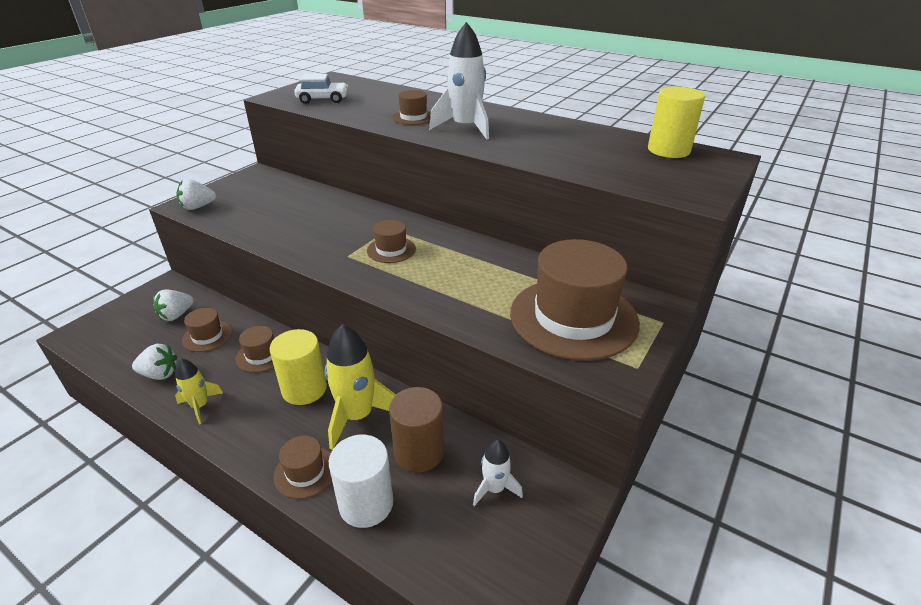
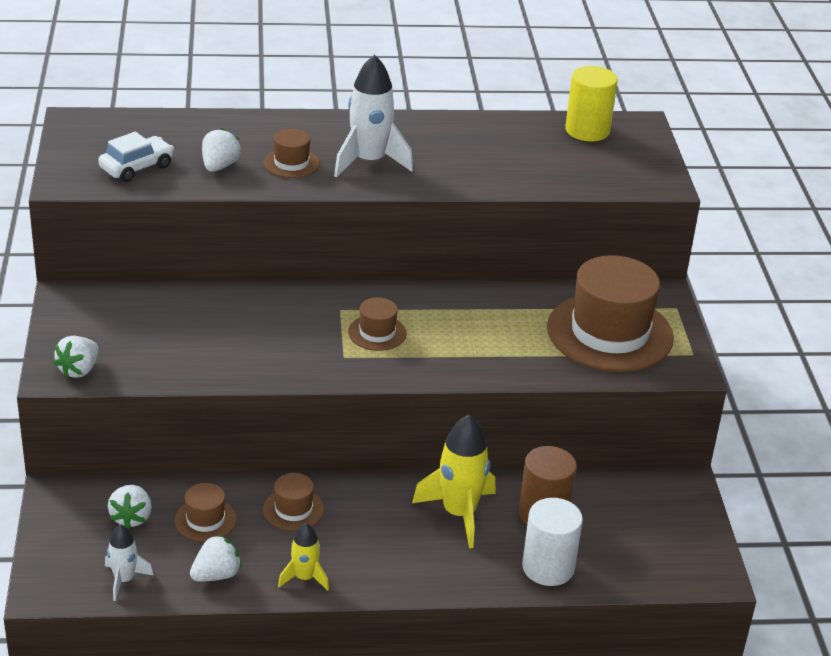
camera: 40 degrees left, 0 degrees up
yellow cylinder [270,329,327,405] -> none
brown hat [274,436,332,499] -> none
white rocket [473,440,523,506] -> white rocket moved to [105,524,154,601]
none -> white strawberry [202,128,241,172]

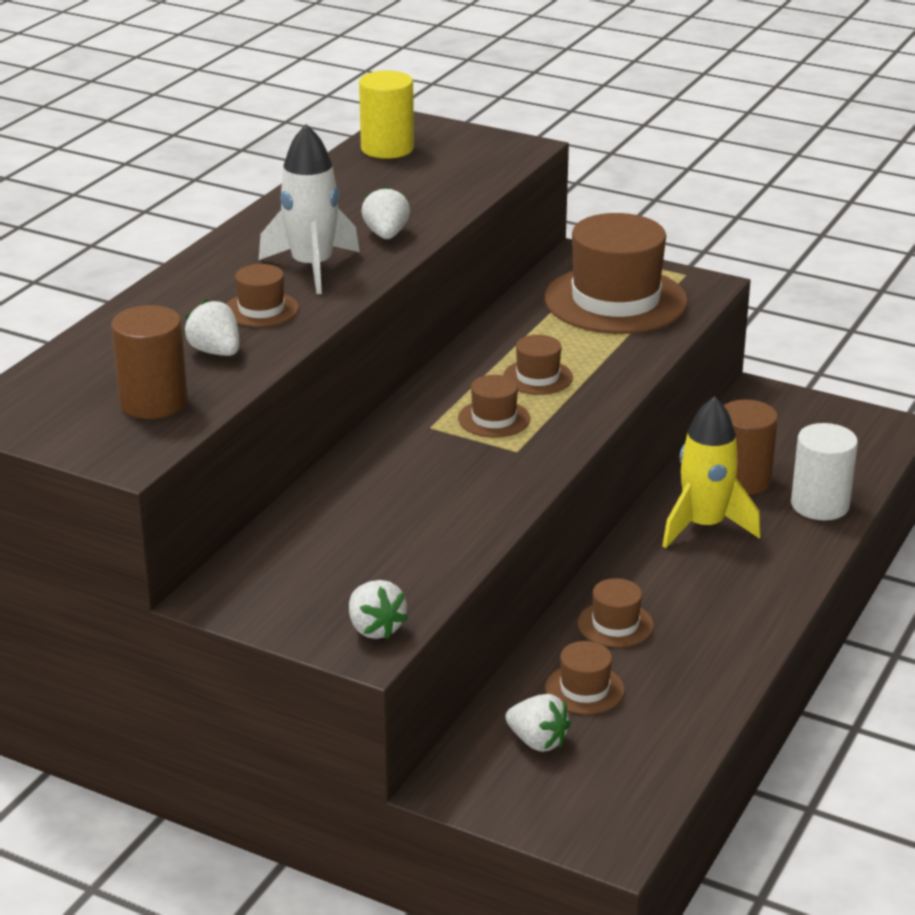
camera: 55 degrees left, 5 degrees down
white car [98,132,174,182] -> brown cylinder [111,305,188,419]
white rocket [105,524,154,601] -> none
white strawberry [190,535,242,582] -> white strawberry moved to [361,186,410,239]
yellow rocket [278,523,329,591] -> none
none -> brown hat [503,335,573,395]

